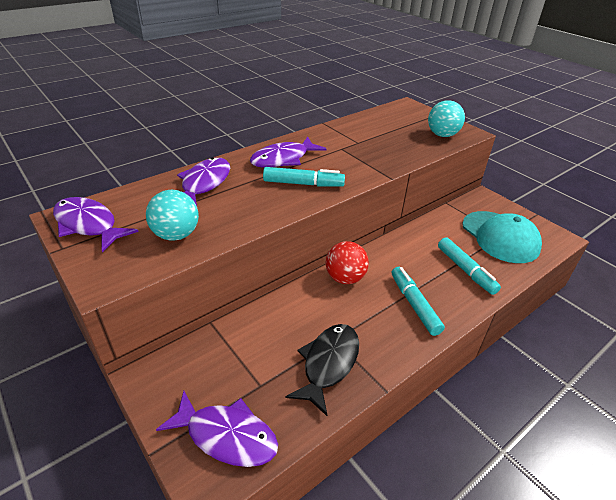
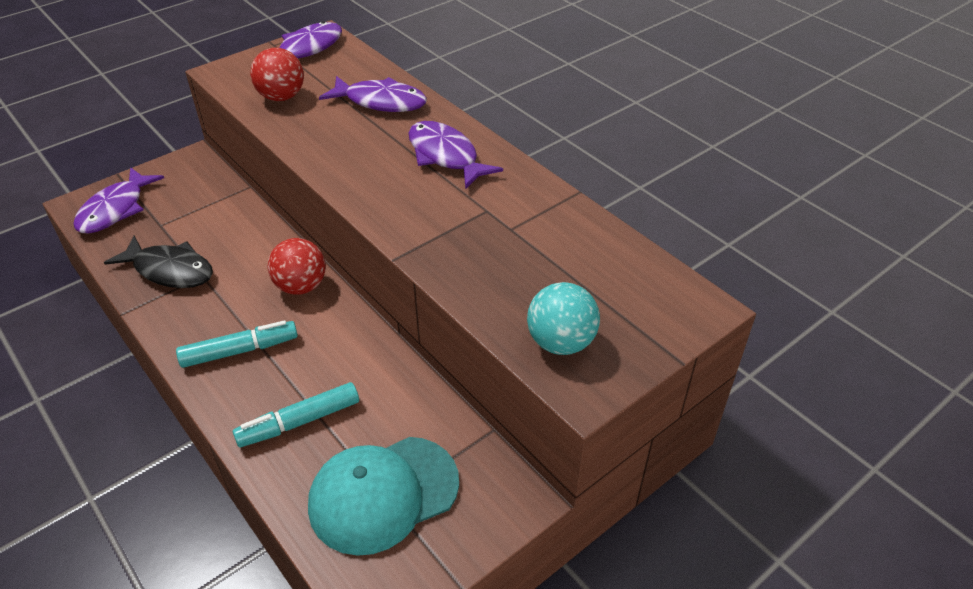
camera: 90 degrees right, 5 degrees up
turquoise ball [146,190,199,241] -> red ball [250,48,304,101]
turquoise marker [263,167,345,187] -> none

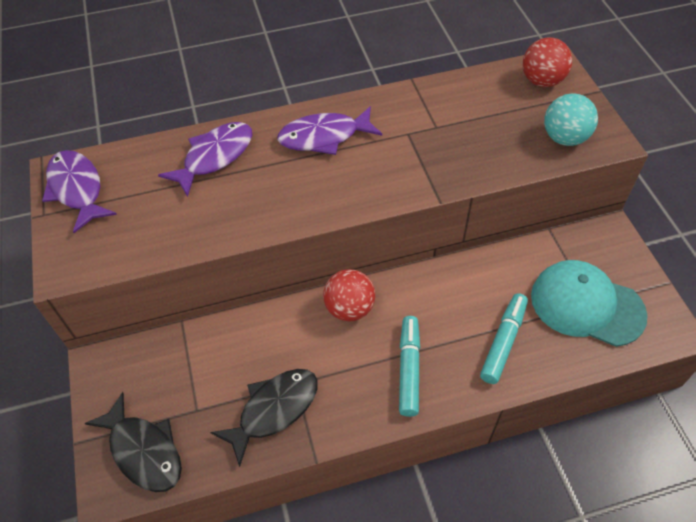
camera: 65 degrees left, 10 degrees up
purple fish [73,167,164,233] -> black fish [84,392,182,492]
turquoise marker [233,382,359,447] -> turquoise marker turned 150 degrees counterclockwise [480,293,528,384]
red ball [250,48,304,101] -> red ball moved to [523,37,572,87]
turquoise cap [308,437,459,556] -> turquoise cap turned 120 degrees clockwise [531,260,648,347]

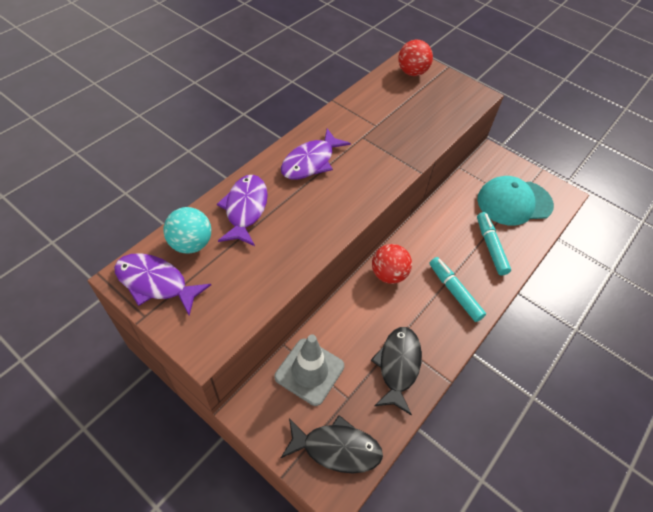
camera: 40 degrees left, 0 degrees up
turquoise ball [544,93,598,146] -> turquoise ball moved to [163,207,211,254]
none -> grey traffic cone [275,334,344,406]

